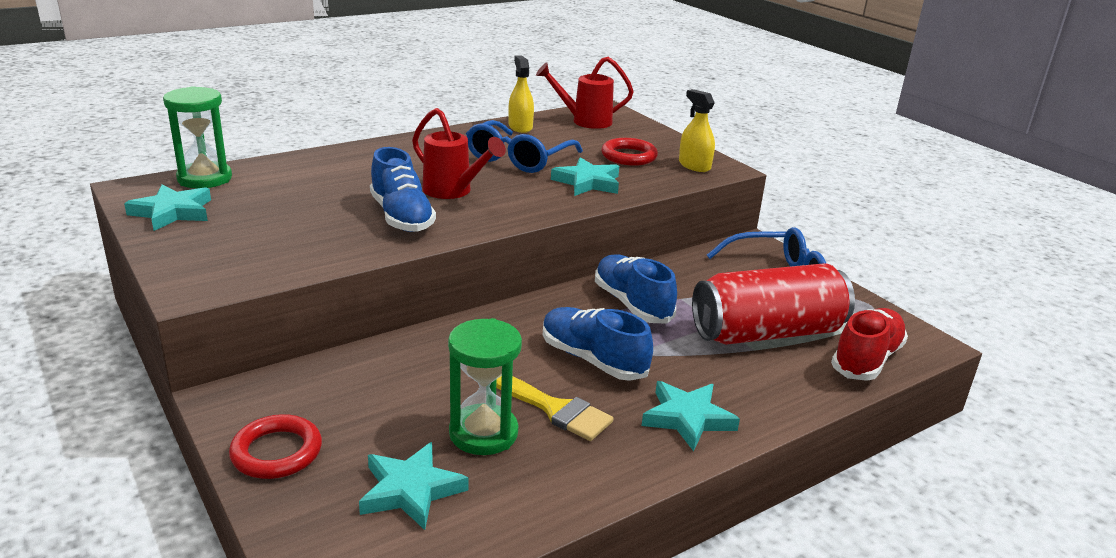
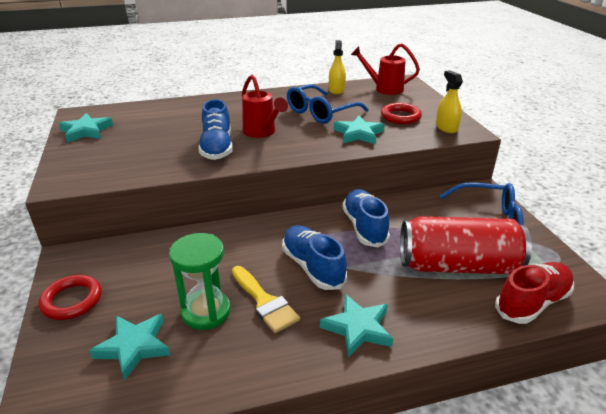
camera: 20 degrees right, 5 degrees up
green hourglass [163,86,232,189] -> none

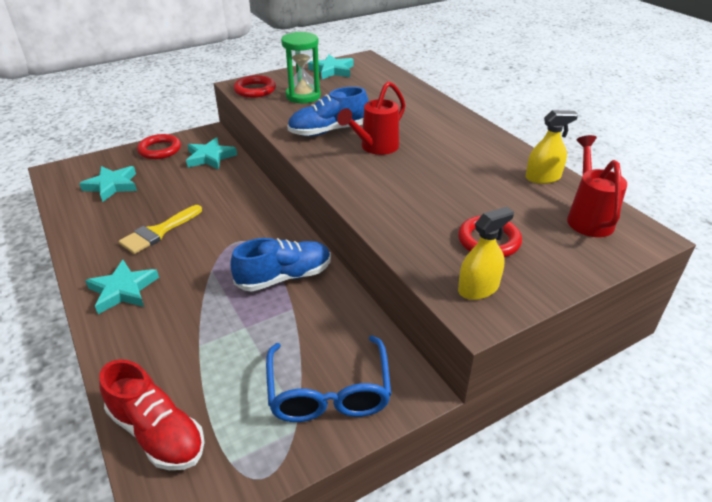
camera: 75 degrees right, 5 degrees up
green hourglass [169,233,230,330] -> green hourglass moved to [281,32,321,103]
blue shoe [282,225,347,290] -> none
blue glasses [287,84,369,124] -> none
turquoise star [334,116,385,145] -> turquoise star moved to [186,137,237,170]
red can [400,216,532,274] -> none
none -> red ring [234,75,276,98]

